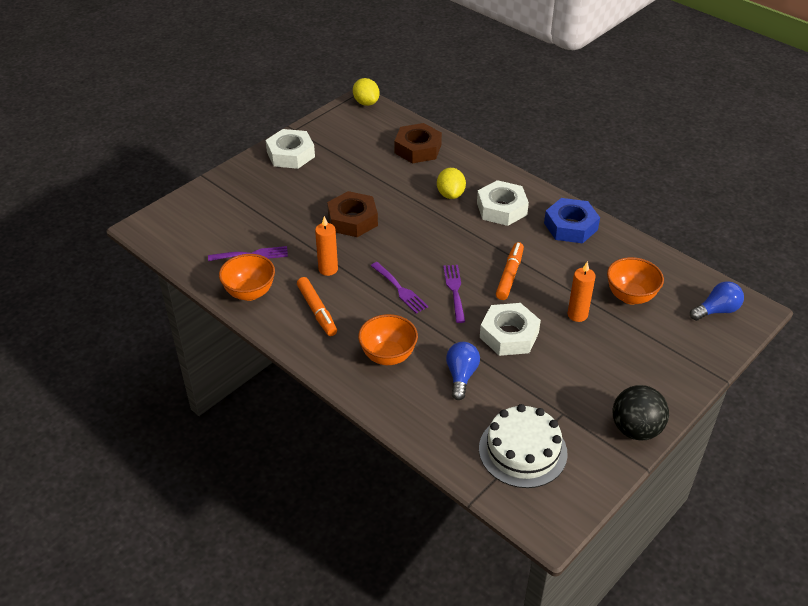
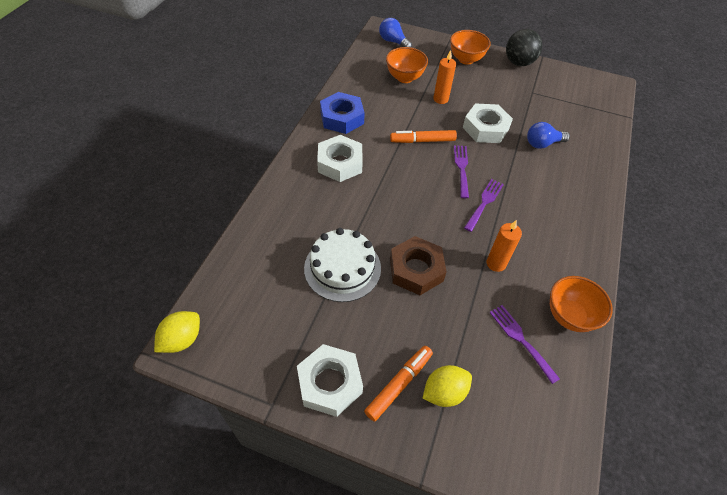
camera: 115 degrees left, 10 degrees up
orange marker [297,277,337,336] -> orange marker moved to [364,346,433,422]
orange bowl [358,314,418,365] -> orange bowl moved to [450,30,491,65]
brown nut [394,123,442,163] -> none
yellow lemon [437,168,466,199] -> yellow lemon moved to [422,365,472,407]
purple fork [443,265,465,323] -> purple fork turned 120 degrees clockwise [454,145,469,198]
white cake [479,404,568,488] -> white cake moved to [304,228,381,302]

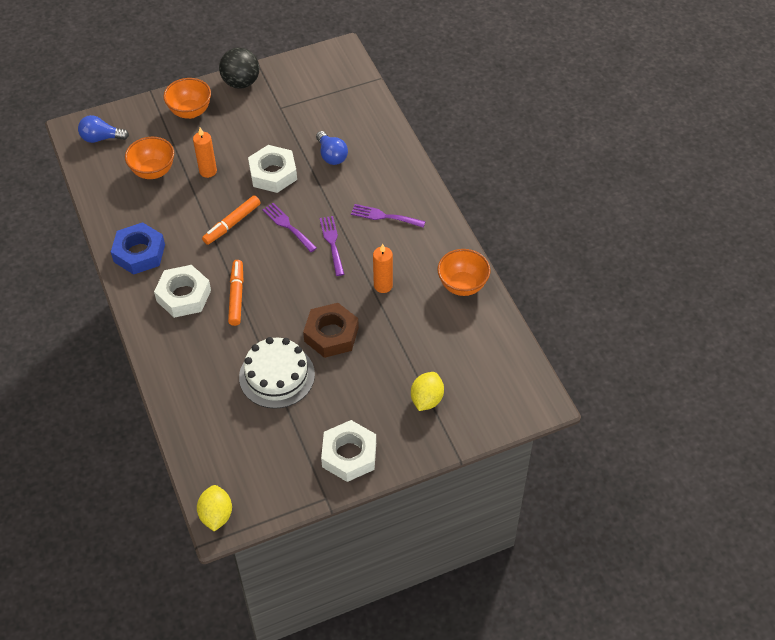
camera: 40 degrees left, 0 degrees up
orange marker [364,346,433,422] -> orange marker moved to [228,260,244,326]
purple fork [489,305,560,384] -> purple fork moved to [351,204,426,228]
blue light bulb [527,122,570,149] -> blue light bulb turned 60 degrees counterclockwise [316,131,348,165]

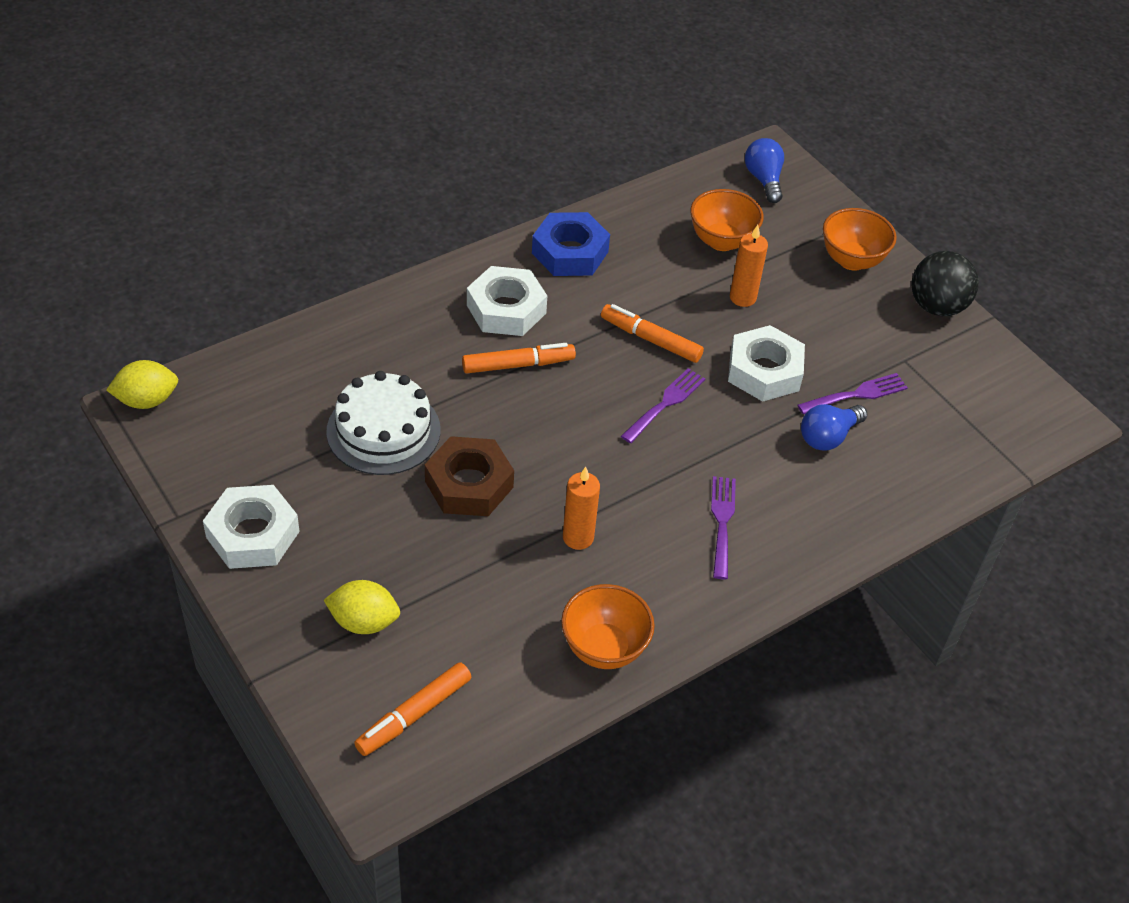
camera: 75 degrees right, 5 degrees down
purple fork [320,216,344,276] -> purple fork moved to [797,373,908,414]
none -> orange marker [354,662,471,756]

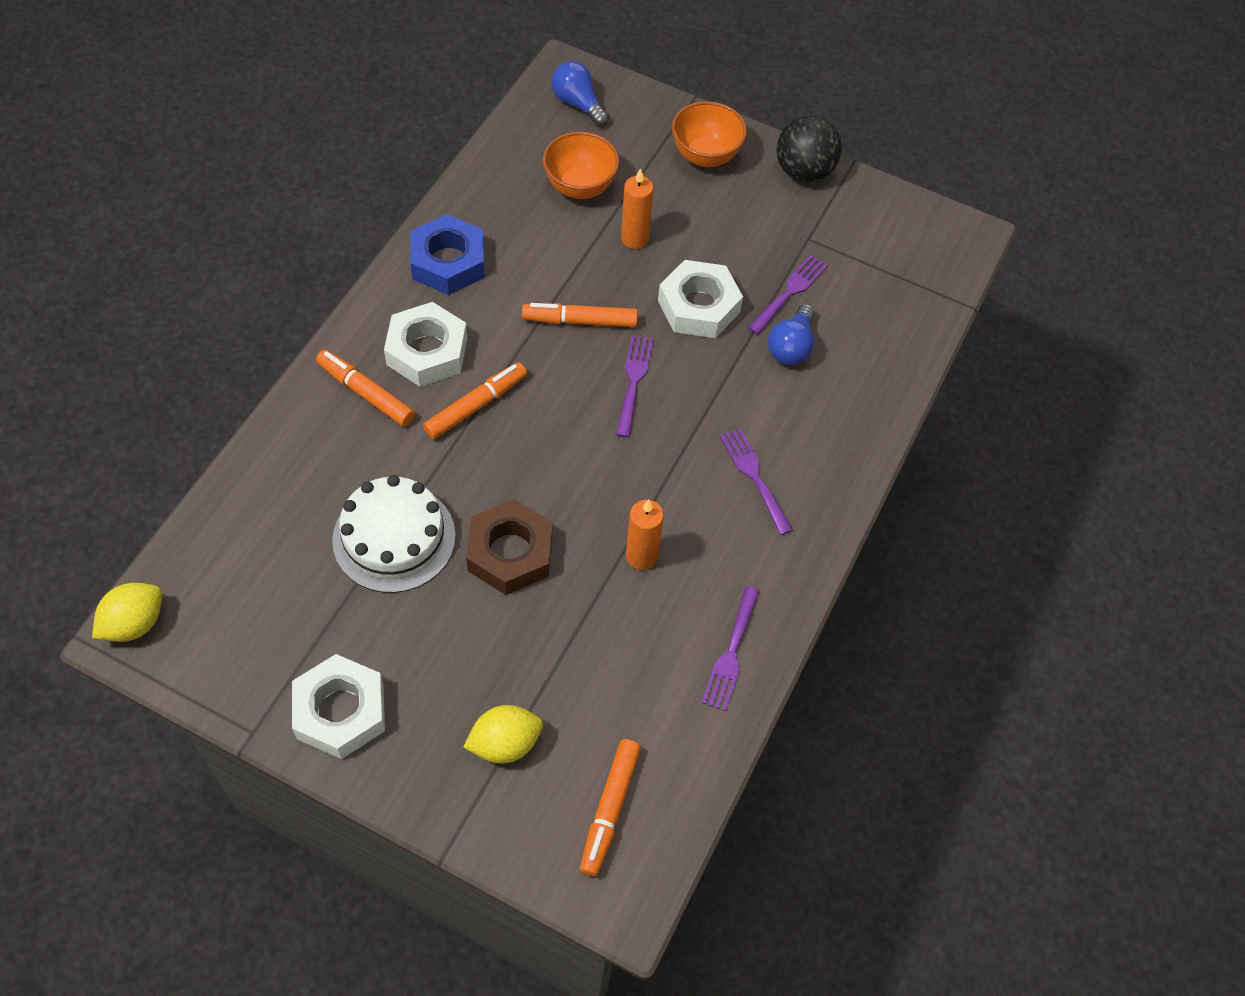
camera: 30 degrees left, 10 degrees up
orange bowl [561,584,655,669] -> purple fork [702,586,760,711]
none -> orange marker [316,350,415,426]

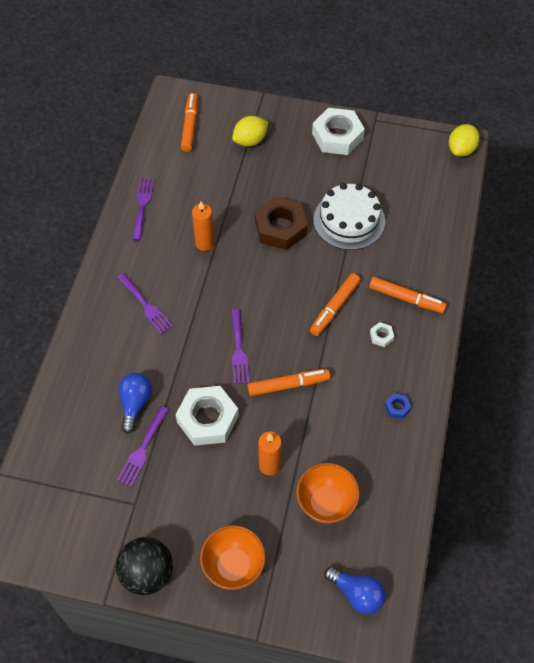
camera: 170 degrees right, 0 degrees up
white nut [384,302,467,387] -> white nut [370,322,394,347], size x0.42
blue nut [410,214,485,295] -> blue nut [385,393,411,419], size x0.42

